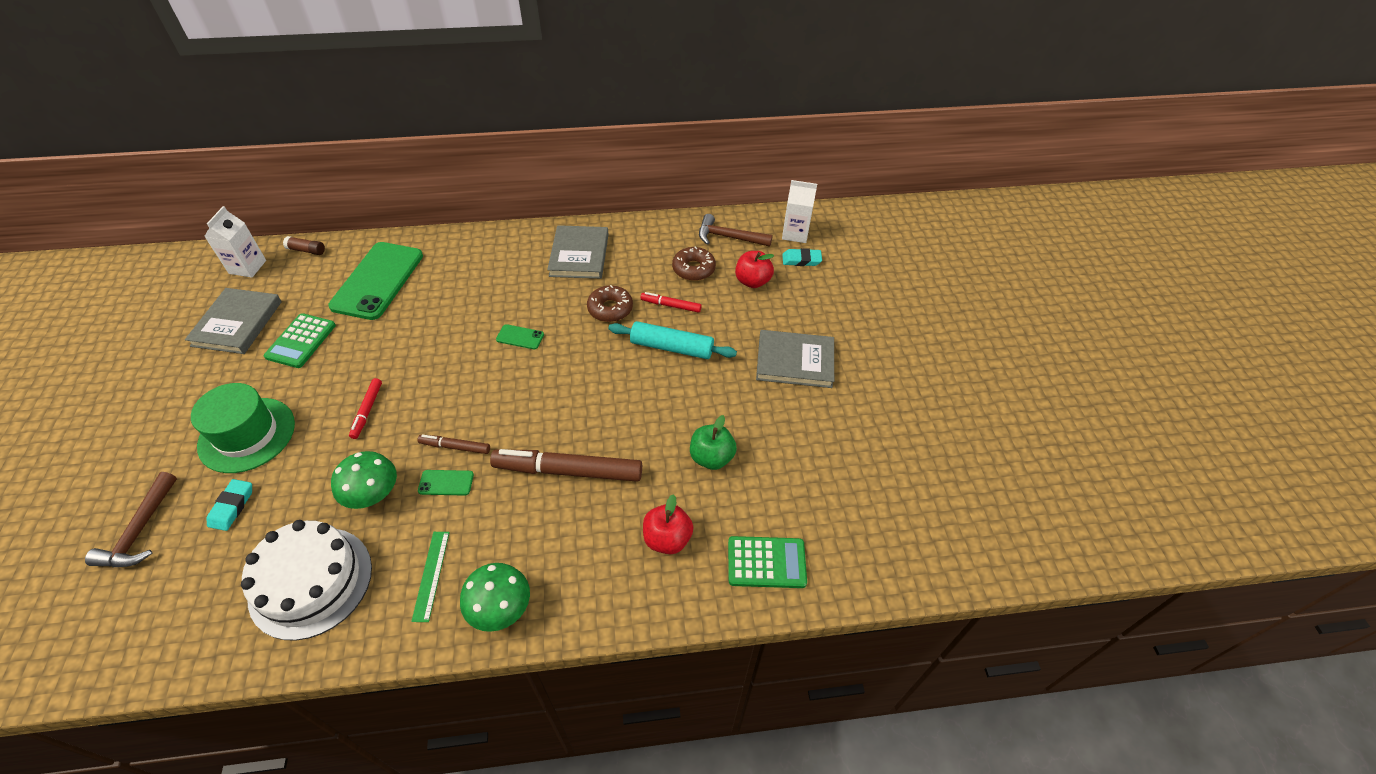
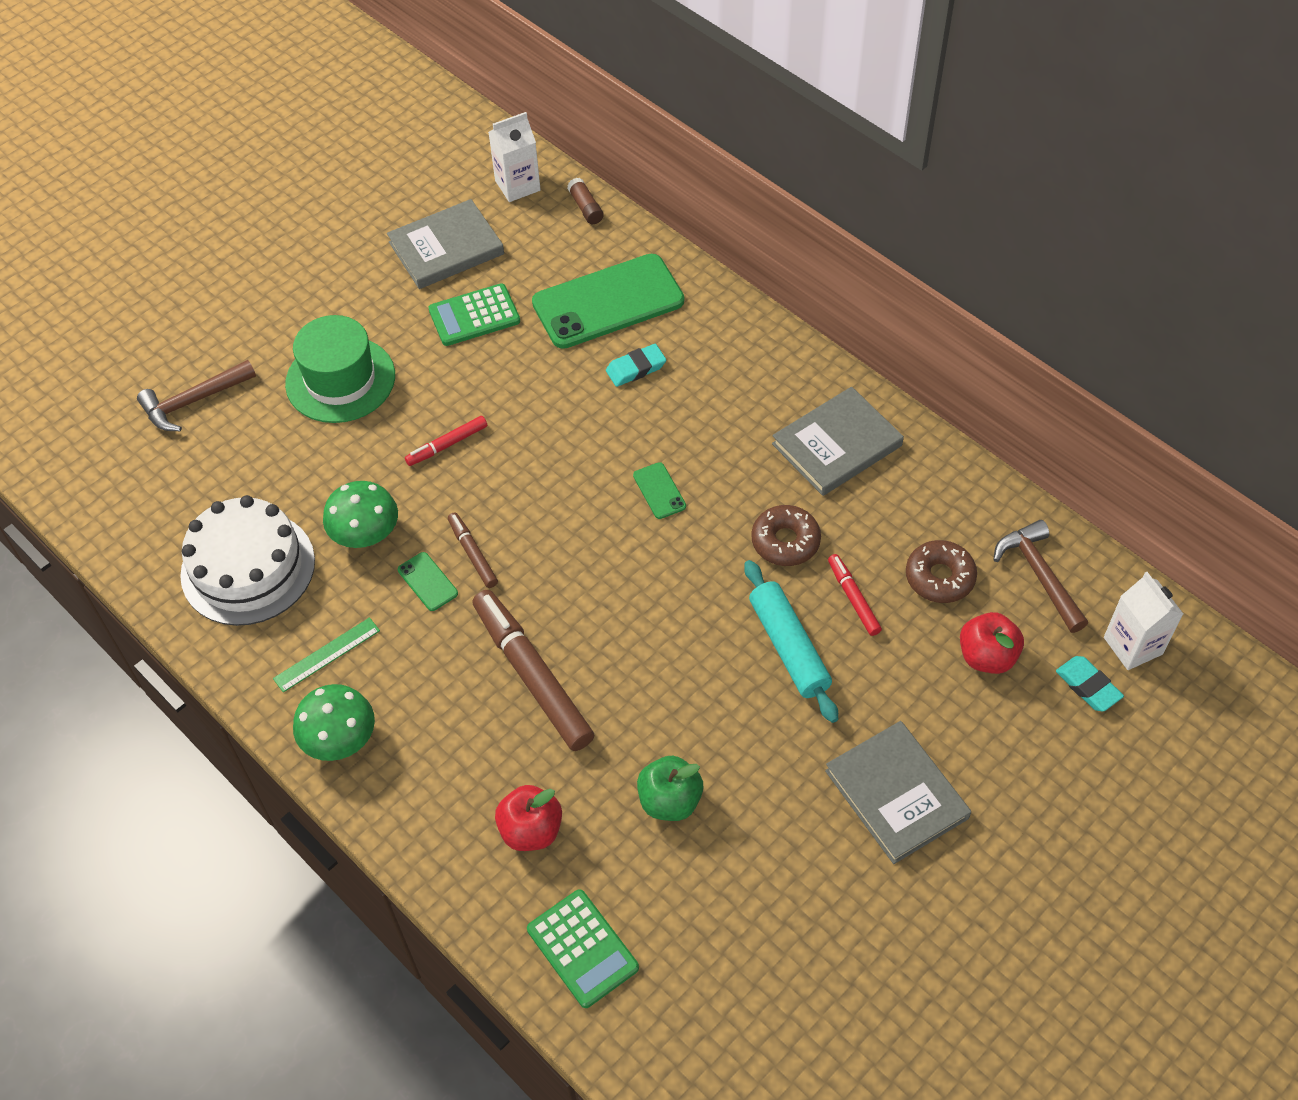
camera: 55 degrees right, 5 degrees up
turquoise eraser [207,479,252,531] -> turquoise eraser moved to [606,344,666,387]

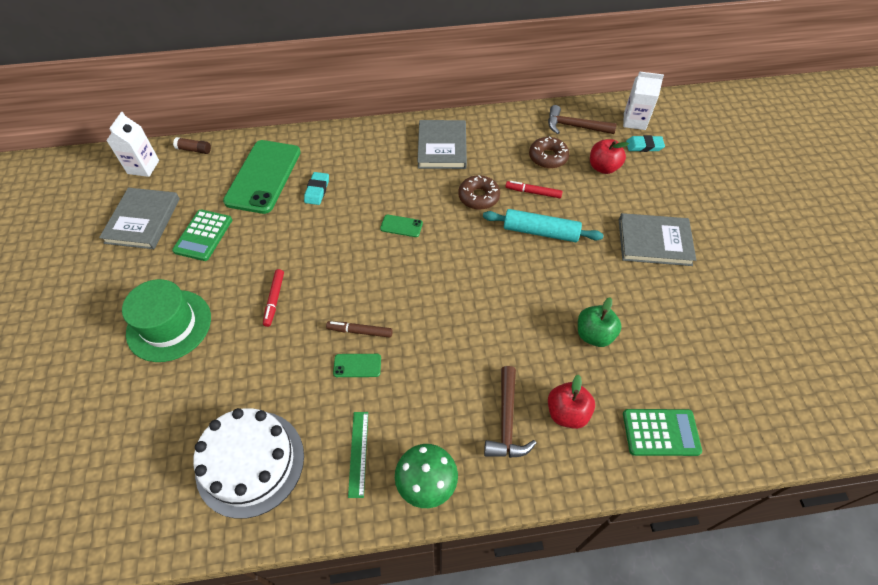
camera: 55 degrees left, 0 degrees up
brown hammer [137,360,256,431] -> brown hammer moved to [484,366,536,458]
green mushroom [323,481,398,548] -> none
brown marker [472,590,594,751] -> none

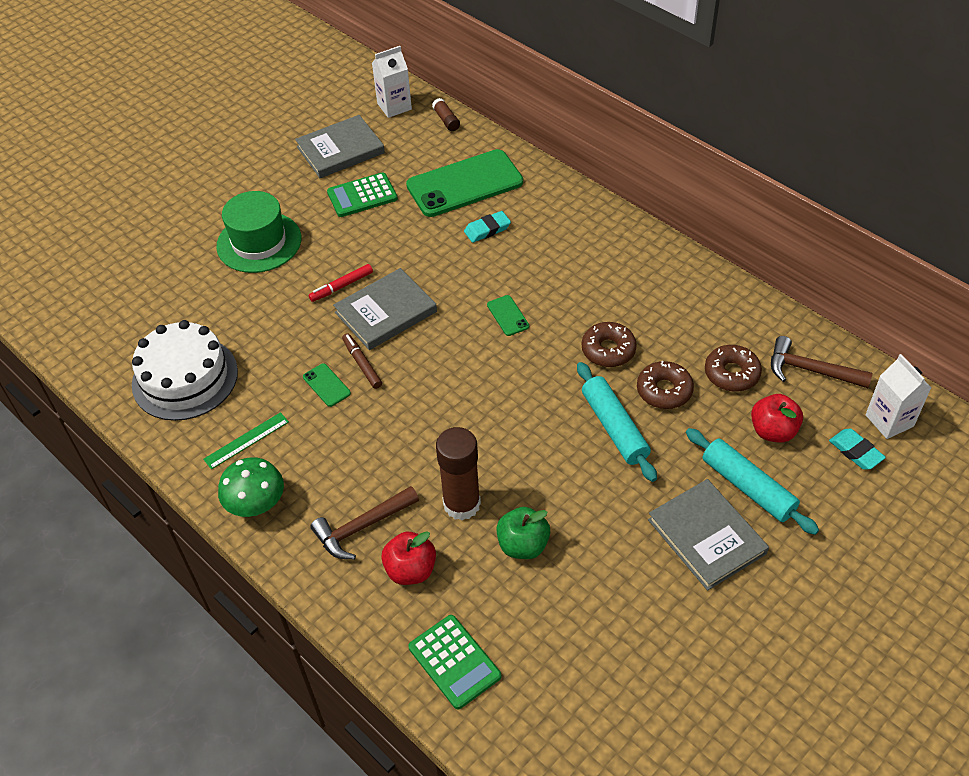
camera: 55 degrees right, 5 degrees down
grey book [417,120,467,169] -> grey book moved to [333,268,437,350]
red marker [505,181,563,198] -> brown donut [637,361,694,409]
brown hammer [548,105,617,134] -> brown hammer turned 45 degrees counterclockwise [771,336,873,388]
none -> brown glue stick [436,427,481,520]
none -> turquoise rolling pin [686,428,819,535]

